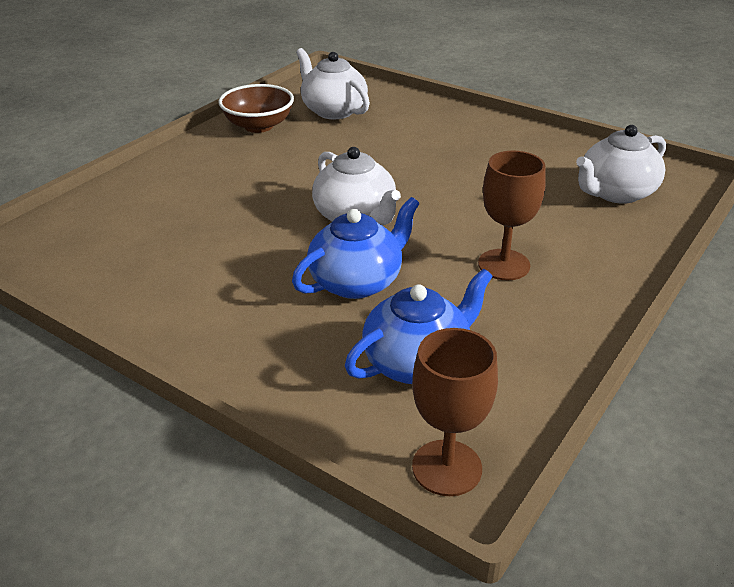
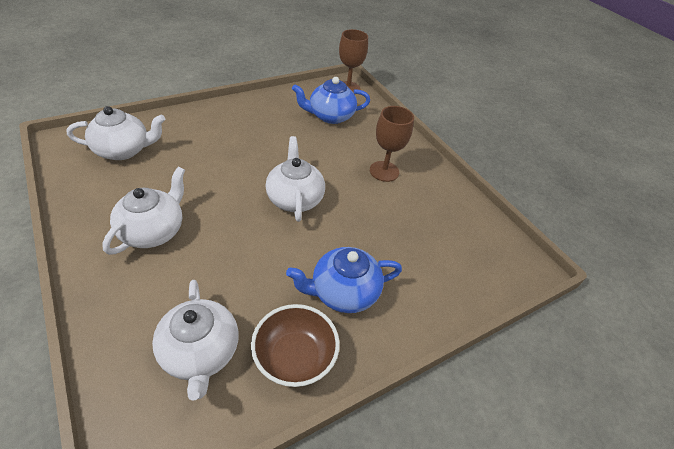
camera: 160 degrees left, 10 degrees up
blue teapot [292,197,420,299] -> blue teapot moved to [286,247,402,313]
brown goblet [478,151,546,280] -> brown goblet moved to [370,106,414,182]
none -> white teapot [102,167,185,255]

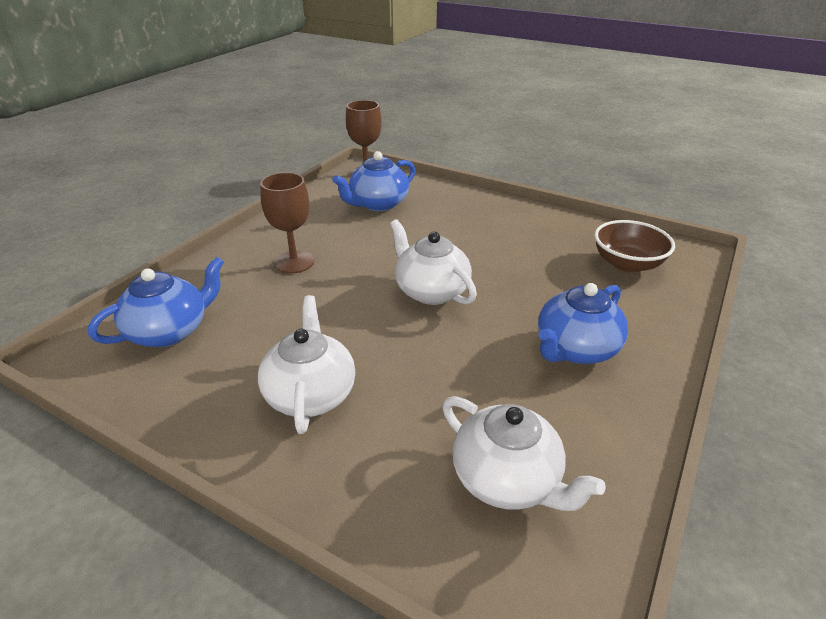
camera: 25 degrees left, 10 degrees down
white teapot [67,106,165,160] -> blue teapot [88,257,224,347]
brown bowl [251,304,340,387] -> brown bowl moved to [594,220,675,273]
brown goblet [370,106,414,182] -> brown goblet moved to [260,172,314,273]

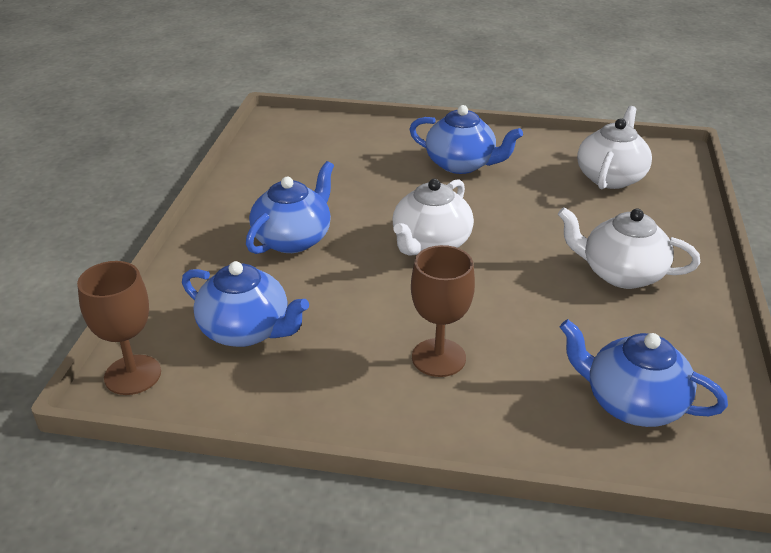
camera: 110 degrees left, 0 degrees up
white teapot [258,295,355,434] -> white teapot turned 45 degrees clockwise [558,207,700,289]
brown bowl [594,220,675,273] -> none
none -> blue teapot [246,161,334,254]

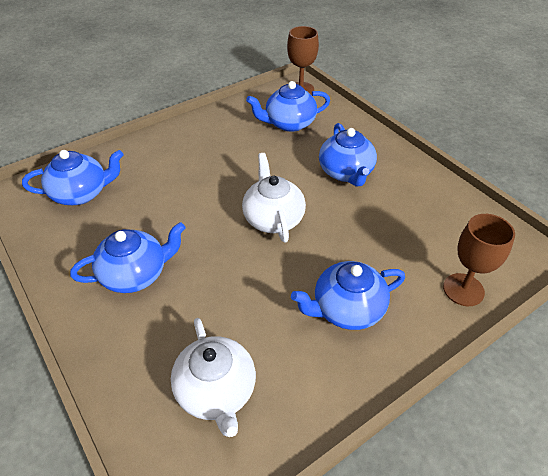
camera: 135 degrees right, 10 degrees up
brown goblet [411,245,475,377] -> brown goblet moved to [443,214,515,306]
white teapot [558,207,700,289] -> blue teapot [70,222,186,293]

